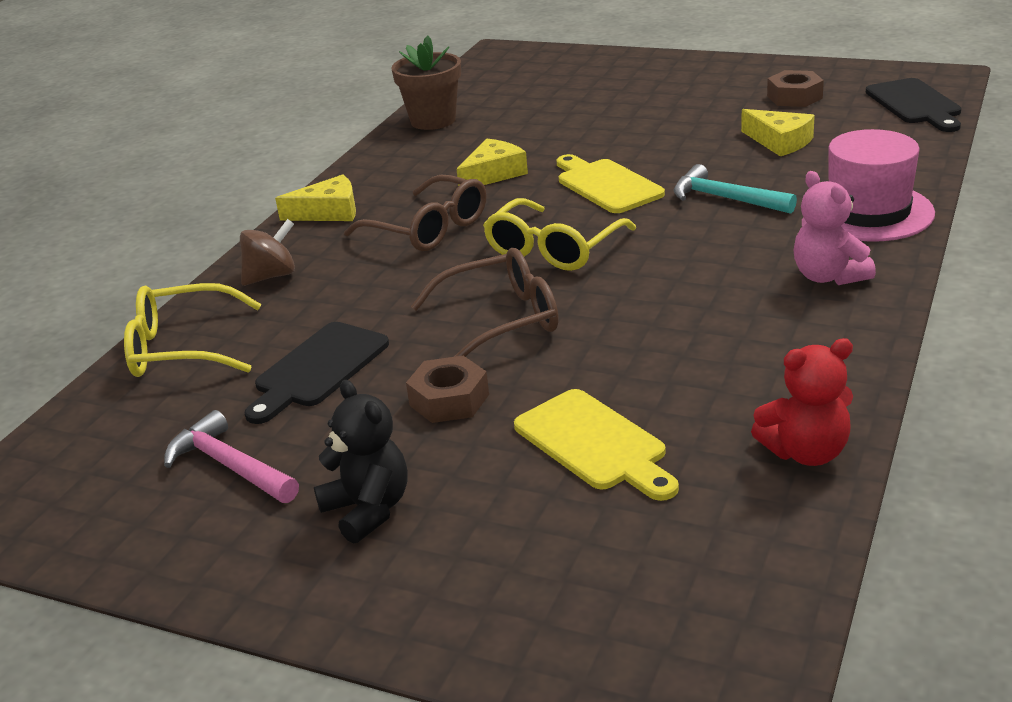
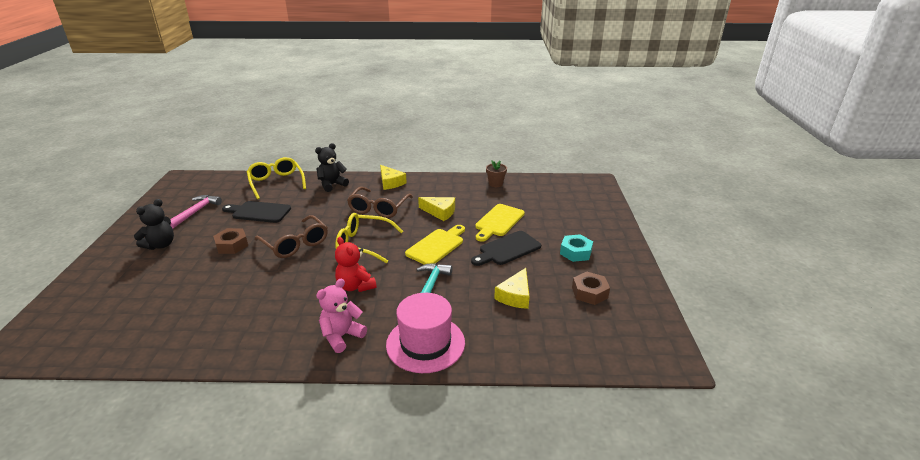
camera: 65 degrees right, 0 degrees up
brown spinning top [240,219,295,286] -> black teddy bear [315,143,349,192]
brown flower pot [391,35,461,130] -> brown flower pot [486,160,507,187], size x0.61
yellow cutting board [514,389,679,501] -> yellow cutting board moved to [475,204,525,242]
red teddy bear [751,338,853,466] -> red teddy bear moved to [335,237,377,292]
black cutting board [866,78,961,132] -> black cutting board moved to [471,231,541,266]
none -> turquoise nut [560,234,593,262]

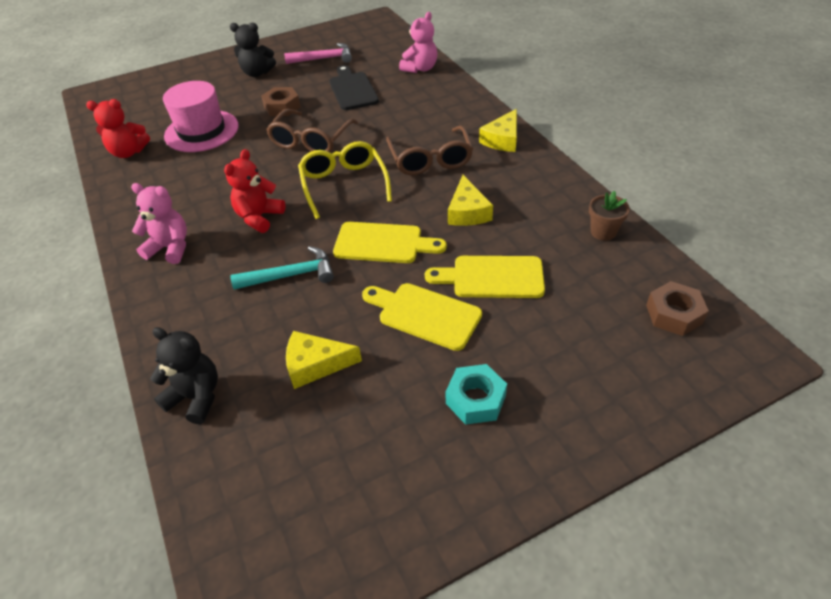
camera: 65 degrees right, 15 degrees up
yellow glasses [247,157,306,199] -> pink teddy bear [399,12,437,73]
black teddy bear [315,143,349,192] -> black teddy bear moved to [150,327,218,424]
brown glasses [347,187,413,218] -> brown glasses turned 90 degrees counterclockwise [386,126,473,175]
pink hat [386,293,465,373] -> pink hat moved to [163,81,239,152]
black cutting board [471,231,541,266] -> yellow cutting board [362,283,482,351]
brown nut [572,272,610,305] -> brown nut moved to [646,281,709,336]
none -> red teddy bear [86,99,150,158]

